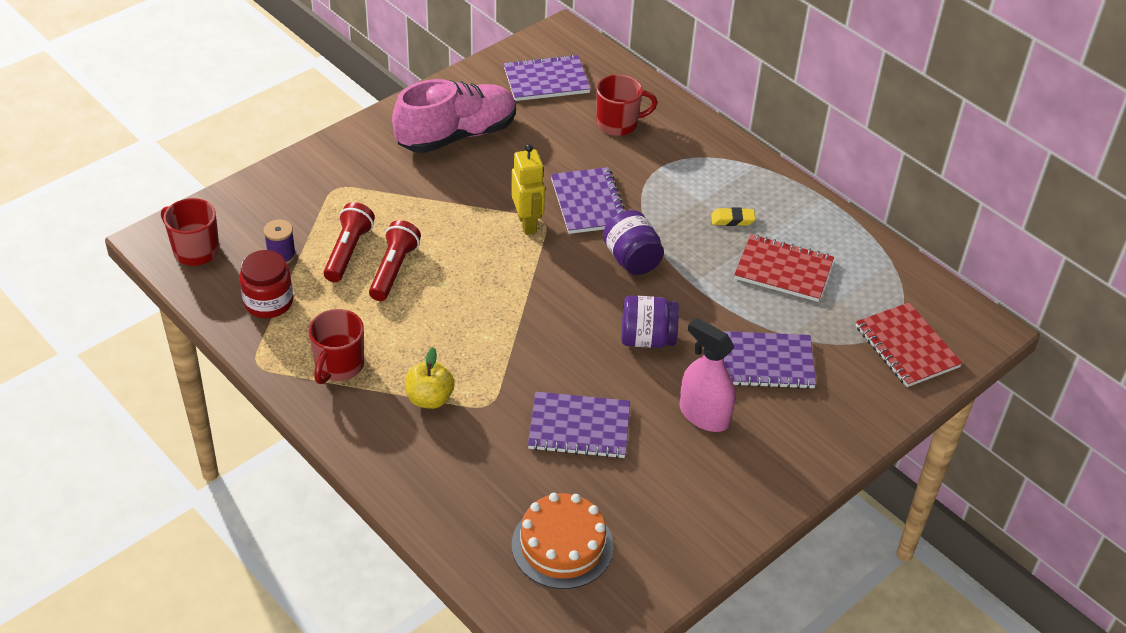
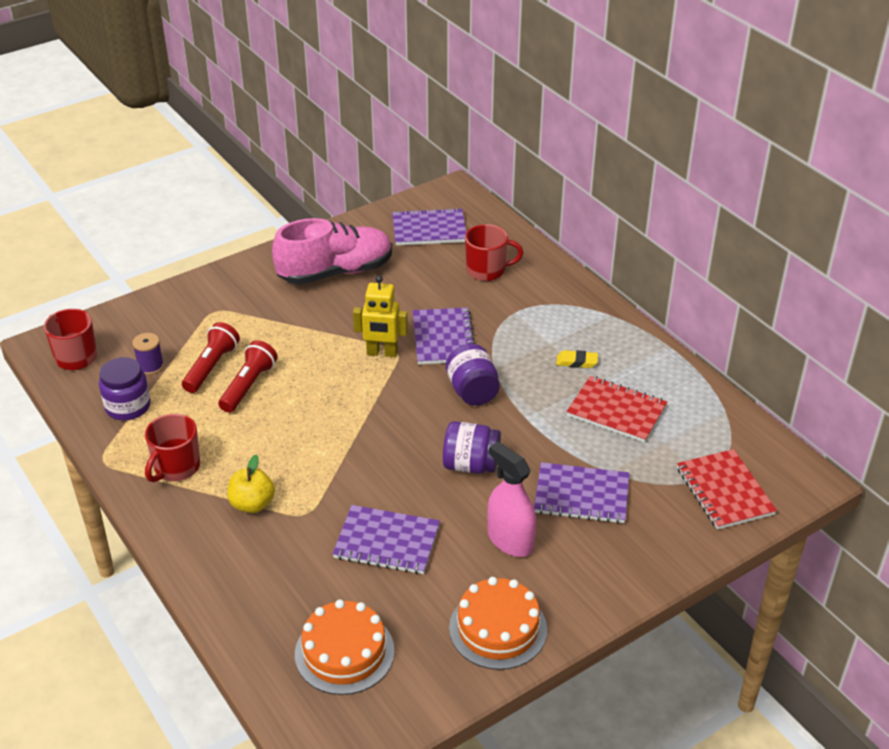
camera: 10 degrees right, 5 degrees down
red jar [239,250,293,318] -> purple jar [99,357,151,421]
yellow robot [511,144,545,235] -> yellow robot turned 105 degrees clockwise [353,275,408,357]
none -> orange cake [449,577,547,670]

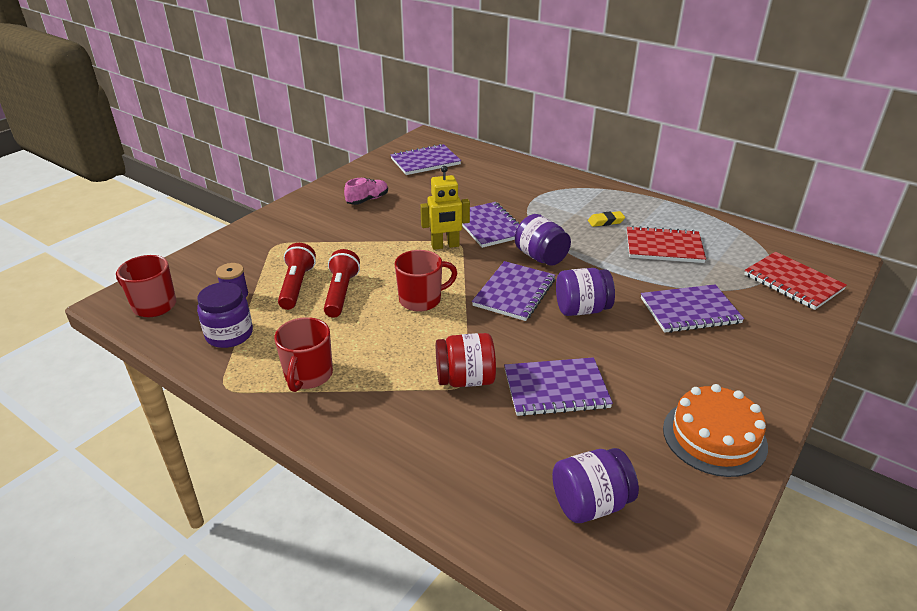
camera: 20 degrees left, 5 degrees down
yellow apple [227,455,275,513] -> none
pink shoe [272,218,392,285] -> pink shoe [344,178,388,205], size x0.46
orange cake [295,599,395,695] -> purple jar [552,448,639,523]
red mug [465,224,523,281] -> red mug moved to [395,250,457,312]
pink spray bottle [487,442,536,557] -> none
none -> red jar [436,333,496,387]
none -> purple notebook [472,261,555,321]

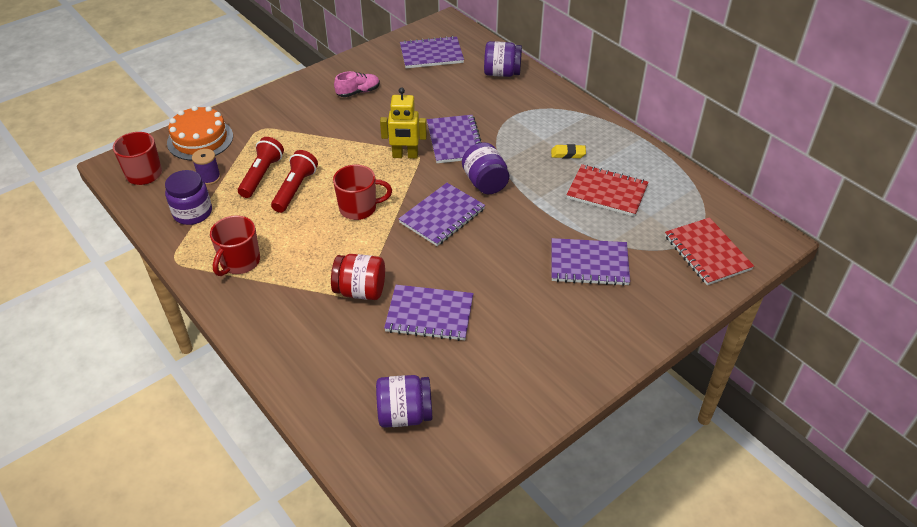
camera: 15 degrees right, 10 degrees up
purple jar [556,268,615,316] -> purple jar moved to [484,41,522,77]
orange cake [663,384,768,477] -> orange cake moved to [167,106,233,160]

